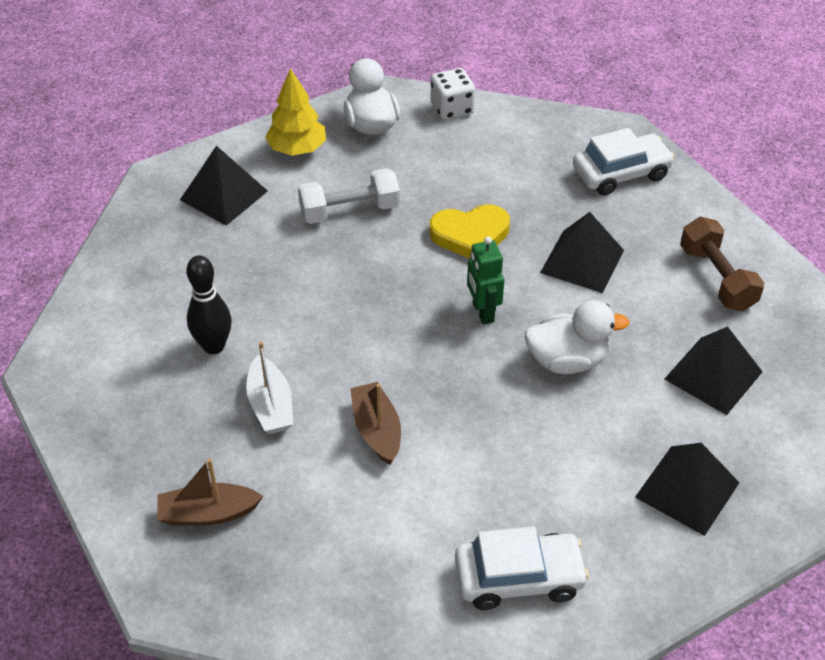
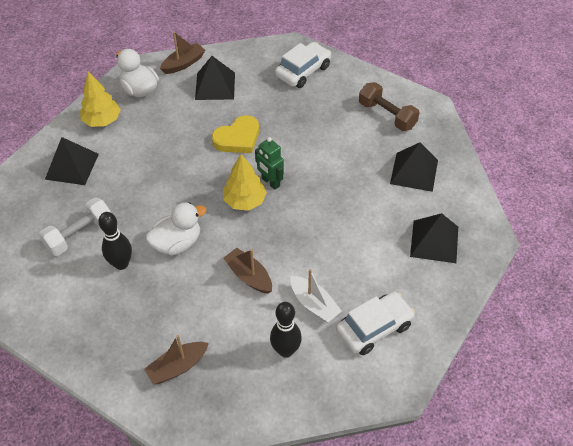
camera: 25 degrees left, 5 degrees up
white boat [246,342,293,434] -> white boat moved to [290,269,342,322]
white dumbbell [298,168,400,224] -> white dumbbell moved to [39,197,111,256]
white dice [431,68,475,120] -> brown boat [160,32,205,74]
white duck [525,300,630,374] -> white duck moved to [146,202,207,255]
black pyramid [540,212,624,293] -> black pyramid moved to [195,56,235,100]
none -> yellow tree [223,154,267,211]
none -> black bowling pin [270,302,302,358]

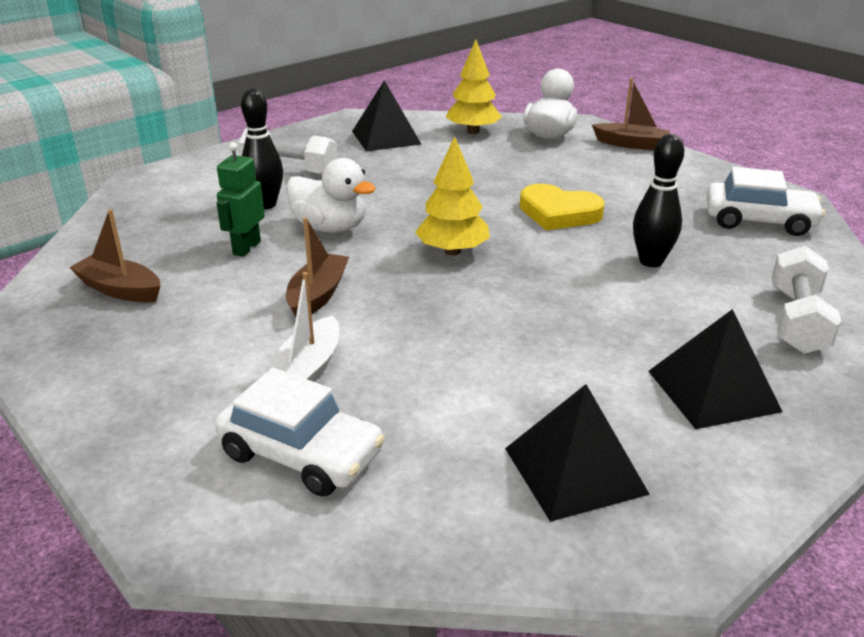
camera: 60 degrees right, 20 degrees down
black pyramid [195,56,235,100] -> none
green robot [255,137,284,190] -> green robot moved to [216,142,265,257]
black bowling pin [270,302,302,358] -> black bowling pin moved to [633,134,684,267]
brown dumbbell [359,82,420,131] -> white dumbbell [772,246,841,354]

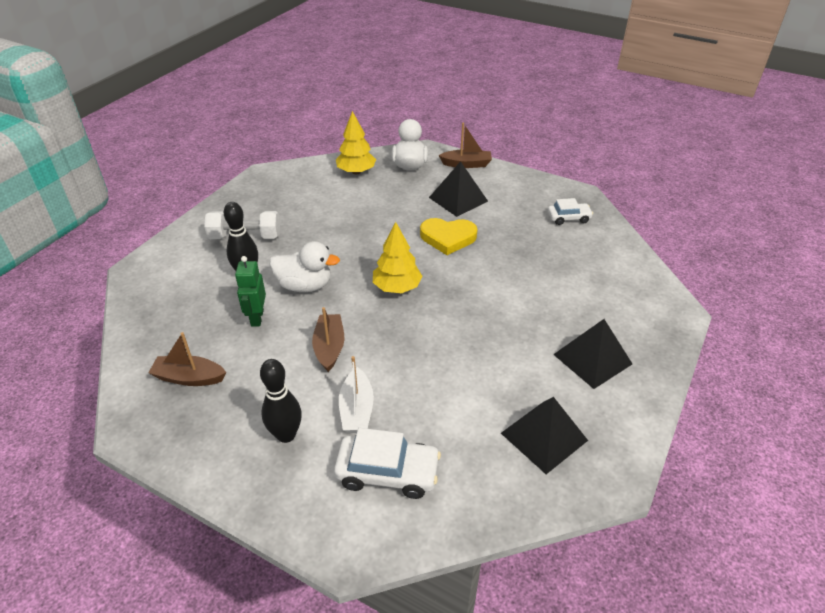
camera: 20 degrees left, 10 degrees up
black pyramid [352,80,421,151] -> black pyramid moved to [429,161,488,217]
black bowling pin [633,134,684,267] -> black bowling pin moved to [260,359,302,443]
white car [707,167,825,236] -> white car [548,198,593,225], size x0.62
white dumbbell [772,246,841,354] -> none

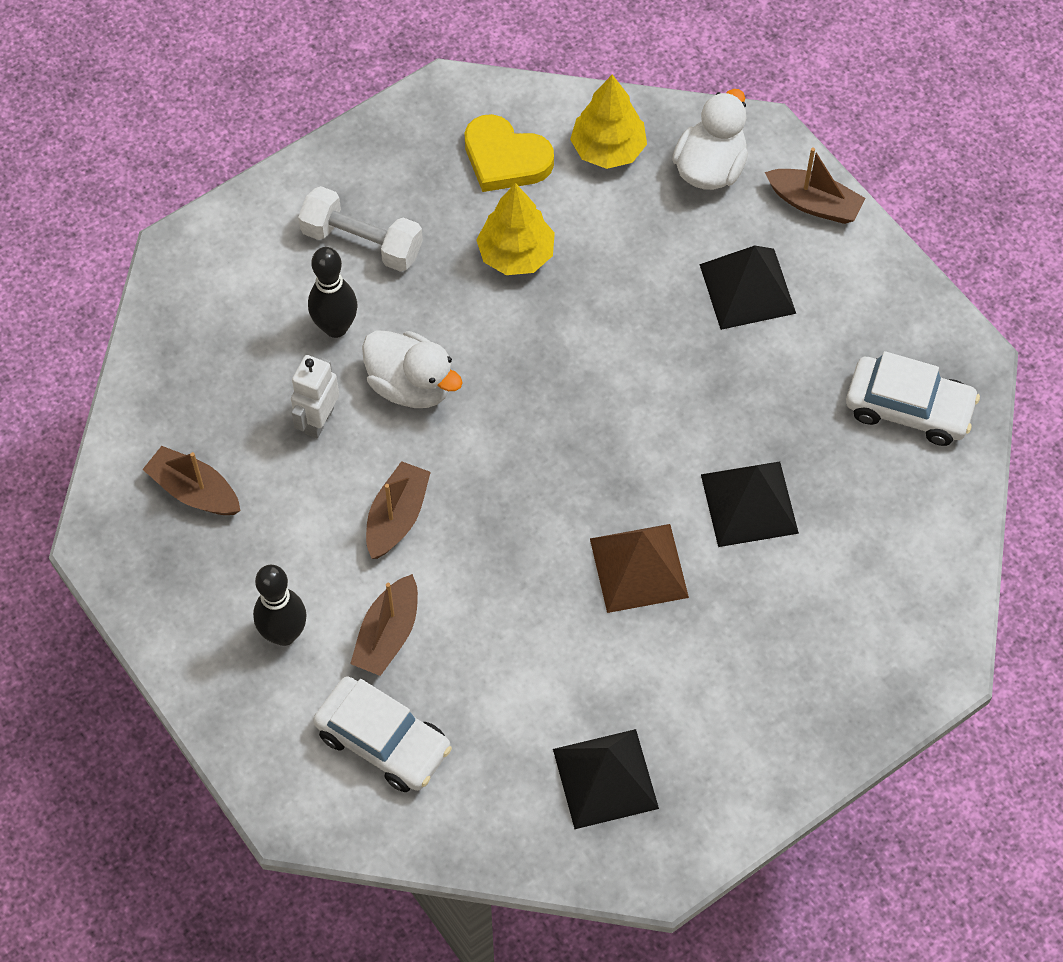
camera: 25 degrees right, 20 degrees up
green robot [235,256,266,327] -> white robot [291,355,339,439]
white boat [339,356,374,433] -> brown boat [350,574,418,676]
yellow tree [373,222,422,293] -> yellow tree moved to [476,183,555,275]
yellow heart [420,218,478,255] -> yellow heart moved to [464,114,554,192]
white car [548,198,593,225] -> white car [846,351,980,446], size x1.62
black pyramid [553,319,632,389] -> black pyramid moved to [701,461,799,547]
none -> brown pyramid [590,524,689,613]

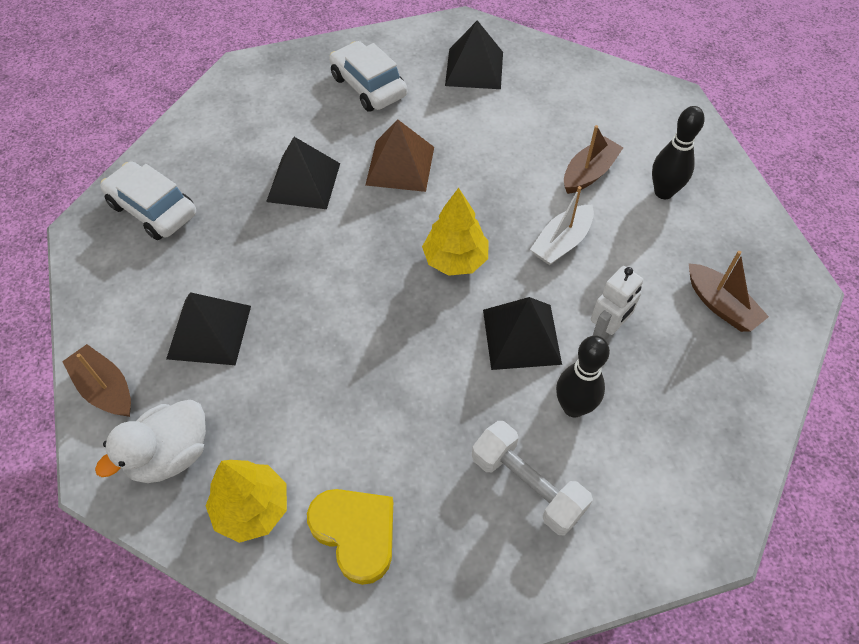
camera: 160 degrees left, 5 degrees down
white car [313,677,452,792] -> white car moved to [329,41,407,112]
white duck [362,330,463,408] -> black pyramid [483,297,562,370]
brown boat [366,461,431,559] -> white boat [530,186,594,265]
yellow tree [476,183,555,275] -> yellow tree moved to [422,188,489,276]

